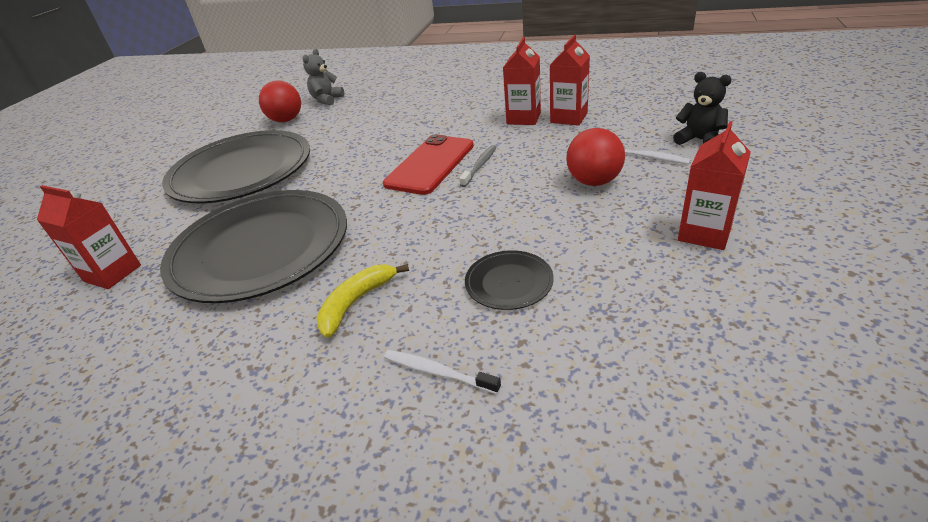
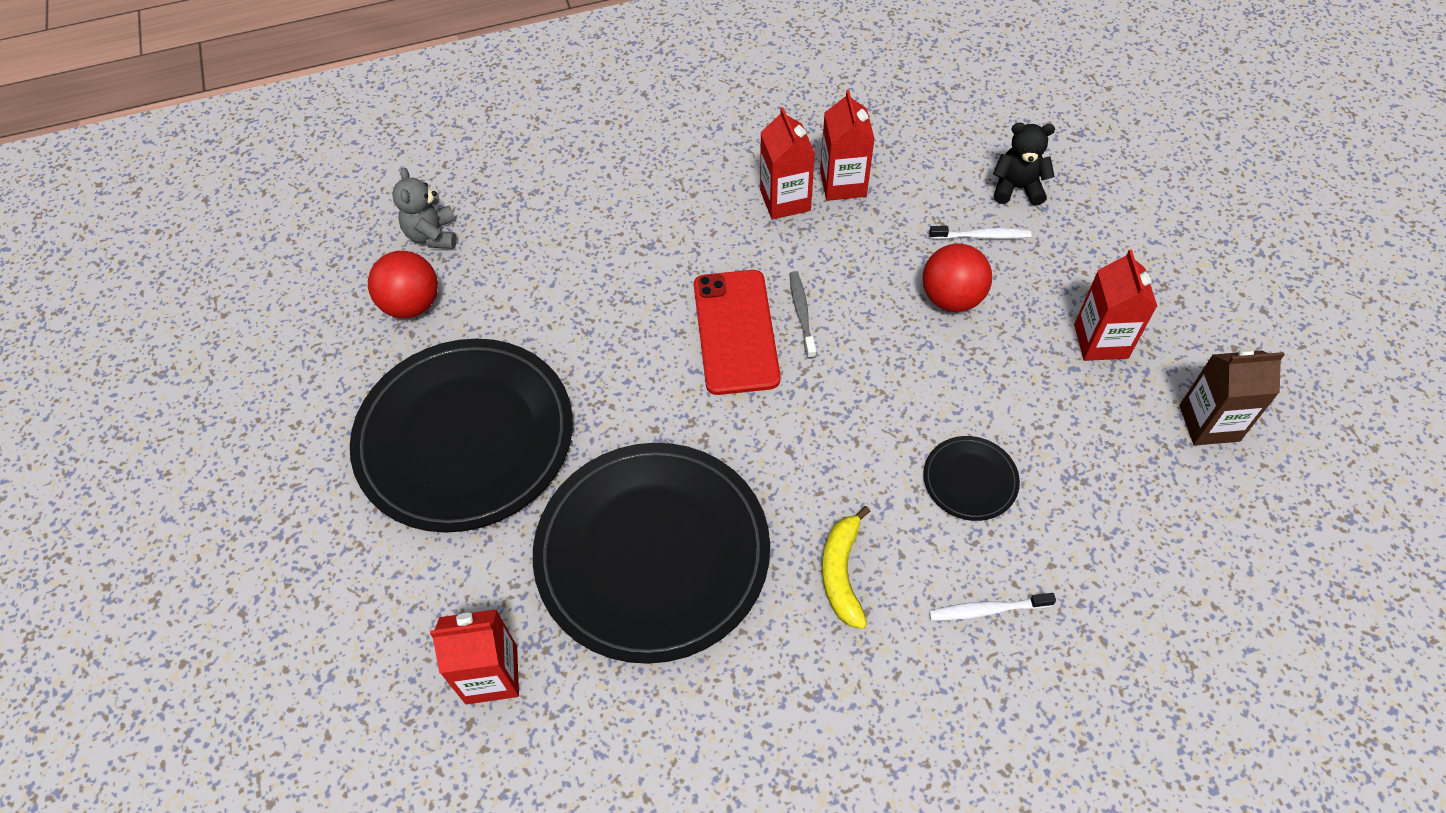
camera: 35 degrees left, 20 degrees up
none -> brown carton [1179,349,1285,445]

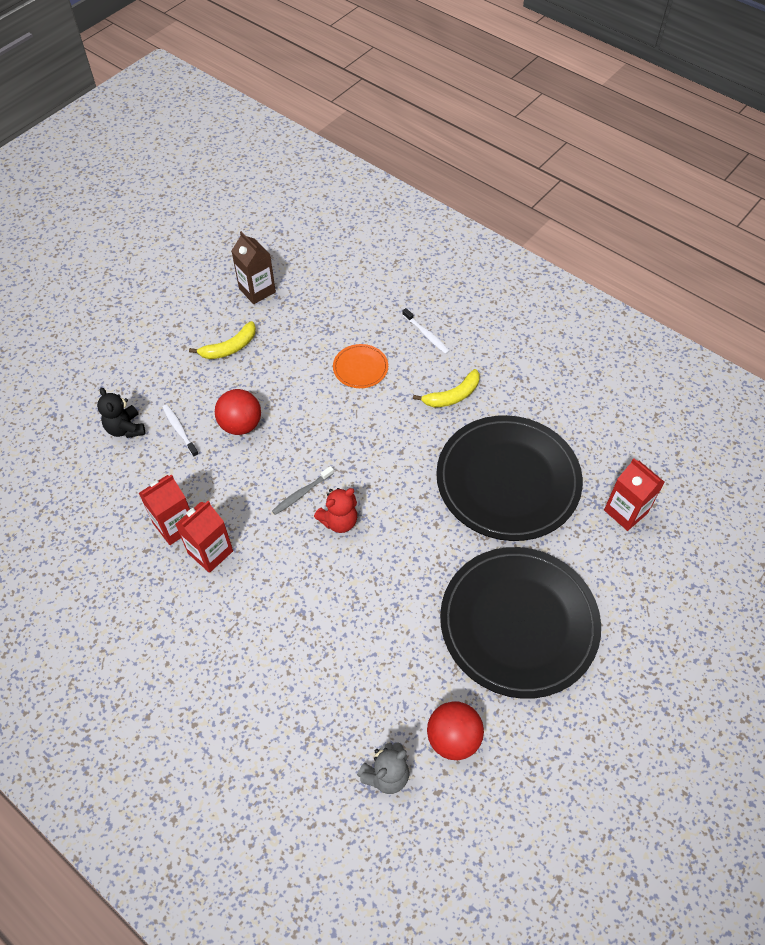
camera: 125 degrees left, 0 degrees up
red phone [694,270,781,395] -> red teddy bear [314,488,357,533]
black plate [923,436,1020,521] -> orange plate [333,344,388,388]
red carton [1074,250,1158,361] -> yellow banana [189,321,256,359]

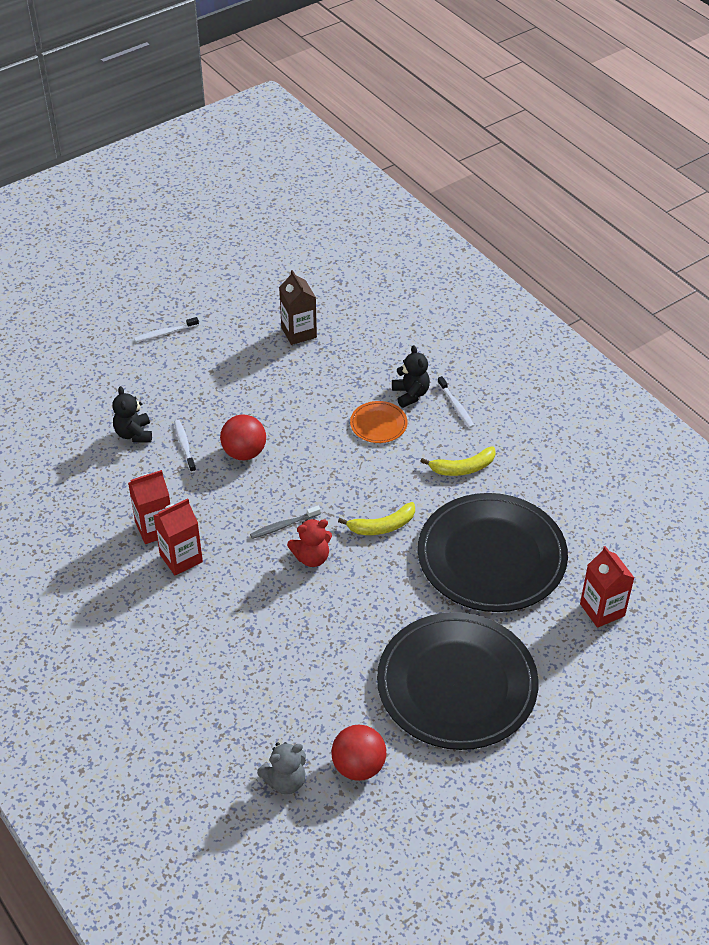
camera: 15 degrees right, 10 degrees down
yellow banana [189,321,256,359] -> yellow banana moved to [338,502,415,535]
none -> white toothbrush [134,317,199,342]
none -> black teddy bear [392,345,430,408]

